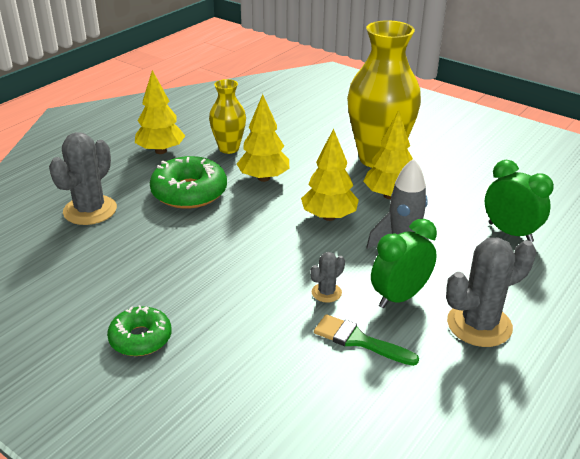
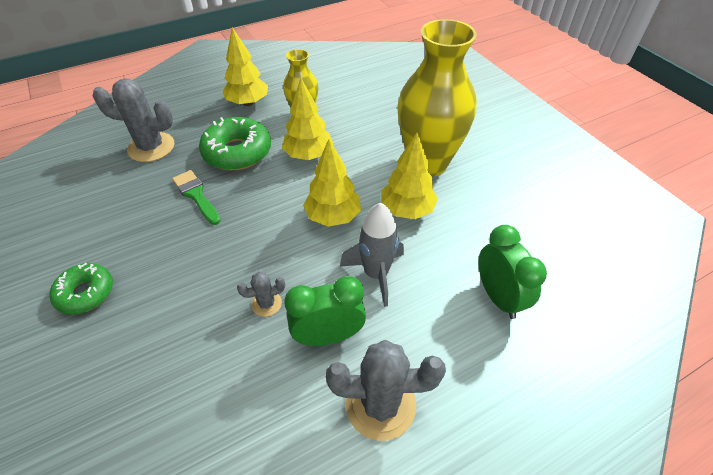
camera: 25 degrees right, 15 degrees up
grey cactus [49,132,117,225] -> grey cactus turned 45 degrees clockwise [93,79,175,162]
green brush [314,314,419,366] -> green brush moved to [172,170,221,225]

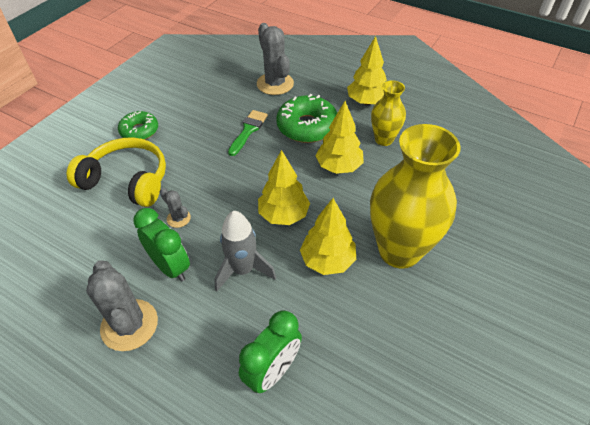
camera: 60 degrees right, 0 degrees up
none -> yellow headphones [66,137,166,207]

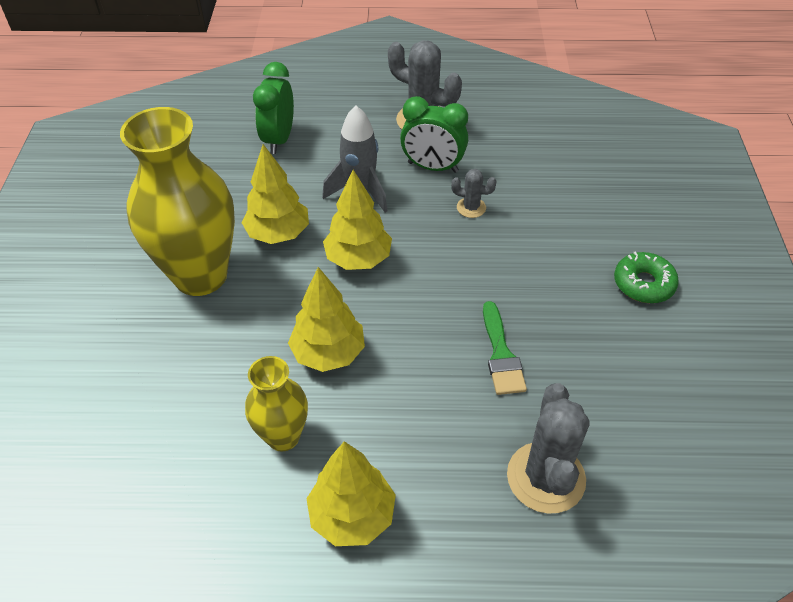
camera: 150 degrees right, 0 degrees up
yellow headphones [66,137,166,207] -> none
grey cactus [257,23,294,95] -> grey cactus turned 60 degrees clockwise [507,383,589,514]
green donut [276,94,337,143] -> none

